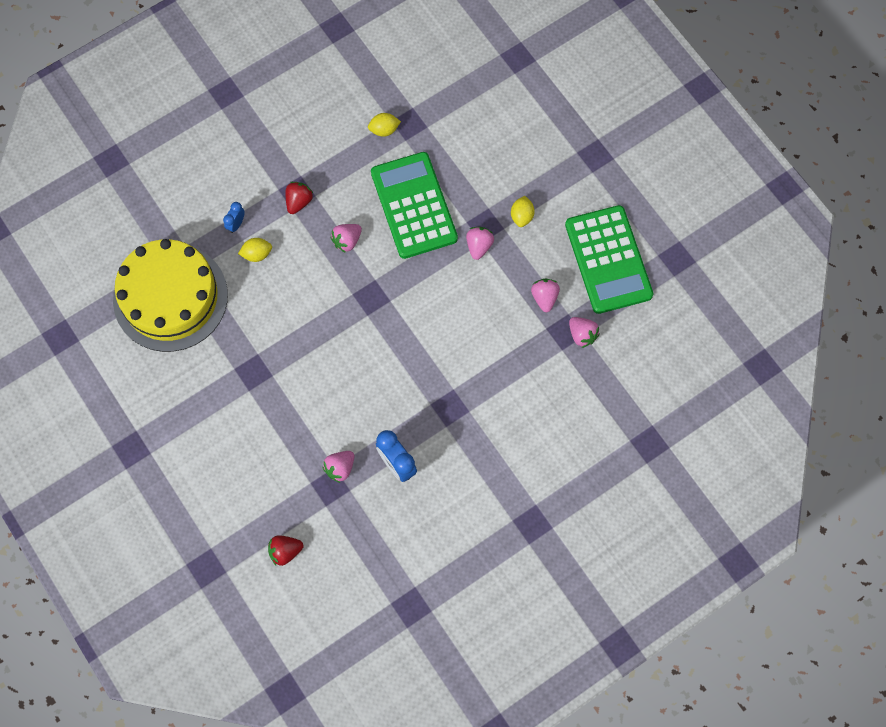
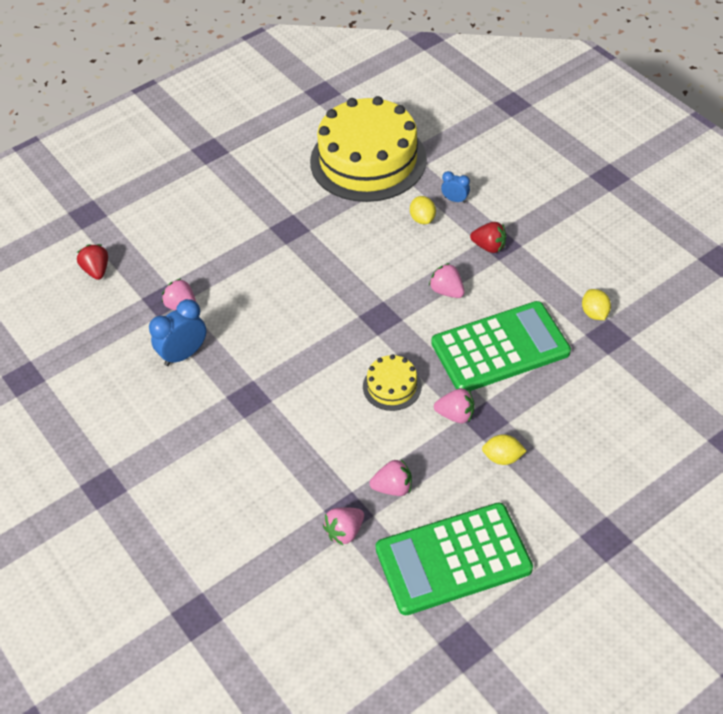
camera: 90 degrees right, 20 degrees down
none -> yellow cake [363,355,422,411]

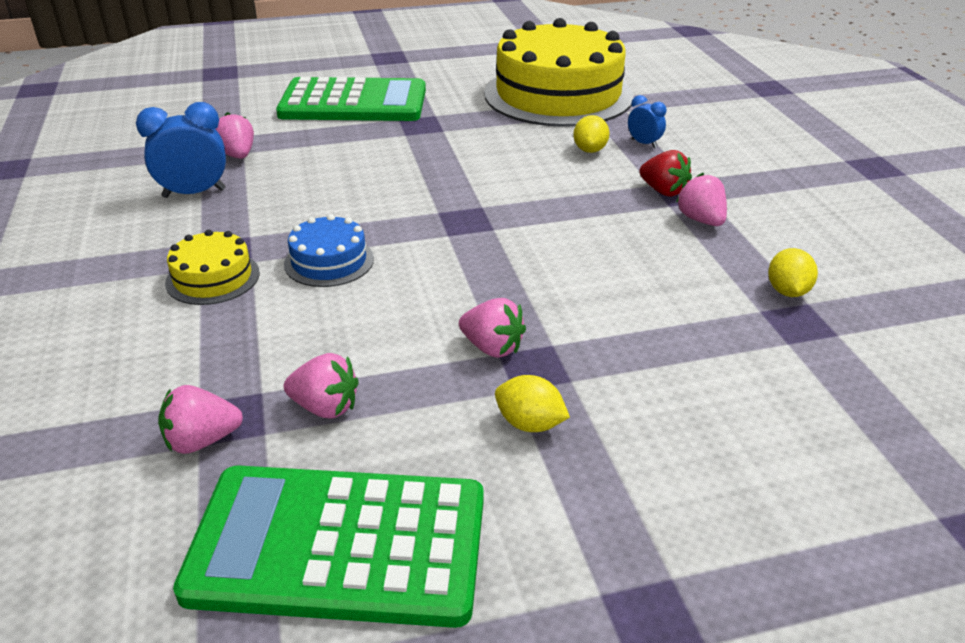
camera: 20 degrees right, 15 degrees down
red strawberry [77,244,108,280] -> none
yellow cake [363,355,422,411] -> yellow cake moved to [165,230,260,305]
pink strawberry [429,263,465,298] -> pink strawberry moved to [676,173,727,226]
green calculator [431,301,571,391] -> green calculator moved to [276,77,426,121]
none -> blue cake [284,214,374,287]

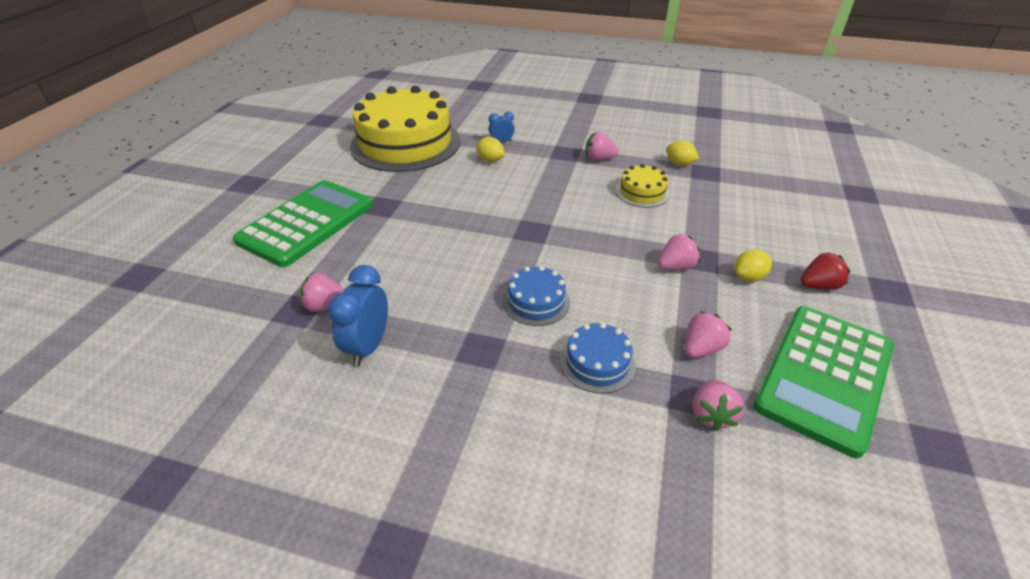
camera: 60 degrees left, 5 degrees up
yellow cake [165,230,260,305] -> yellow cake moved to [615,164,670,208]
red strawberry [639,150,692,197] -> red strawberry moved to [800,252,850,290]
none -> blue cake [560,322,636,393]

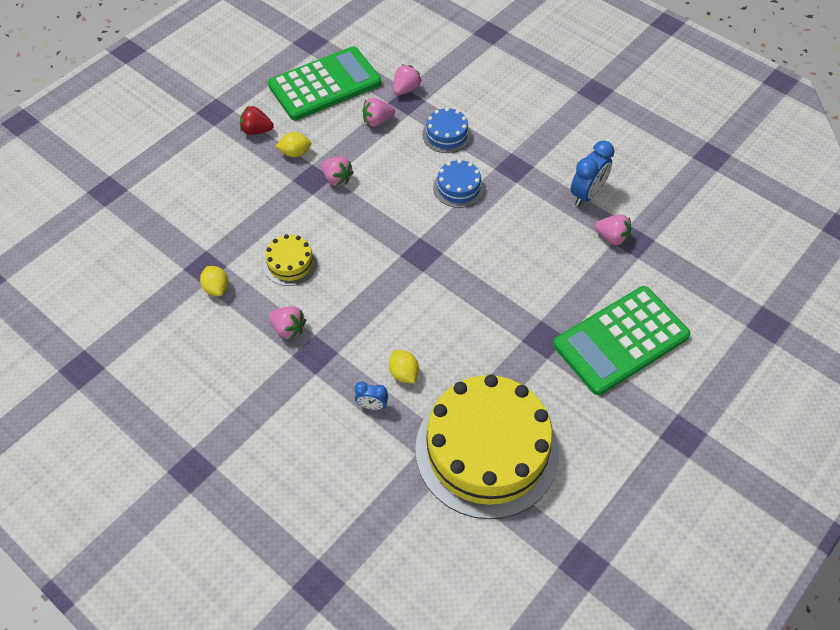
camera: 155 degrees left, 15 degrees up
pink strawberry [657,234,700,270] -> pink strawberry turned 135 degrees counterclockwise [322,157,354,186]

